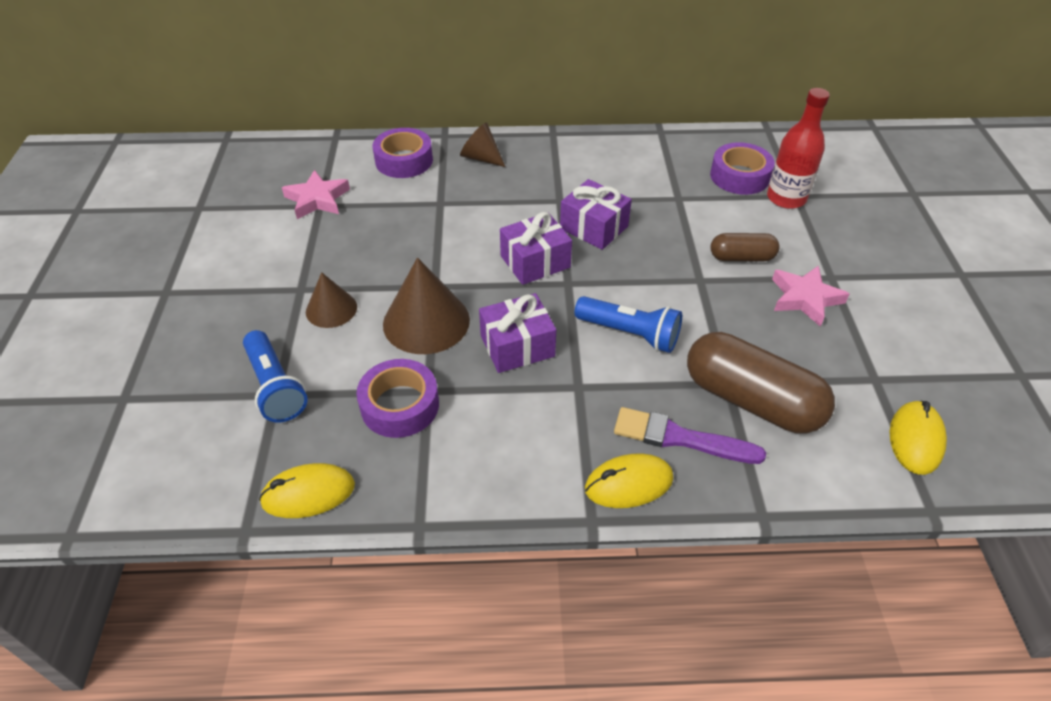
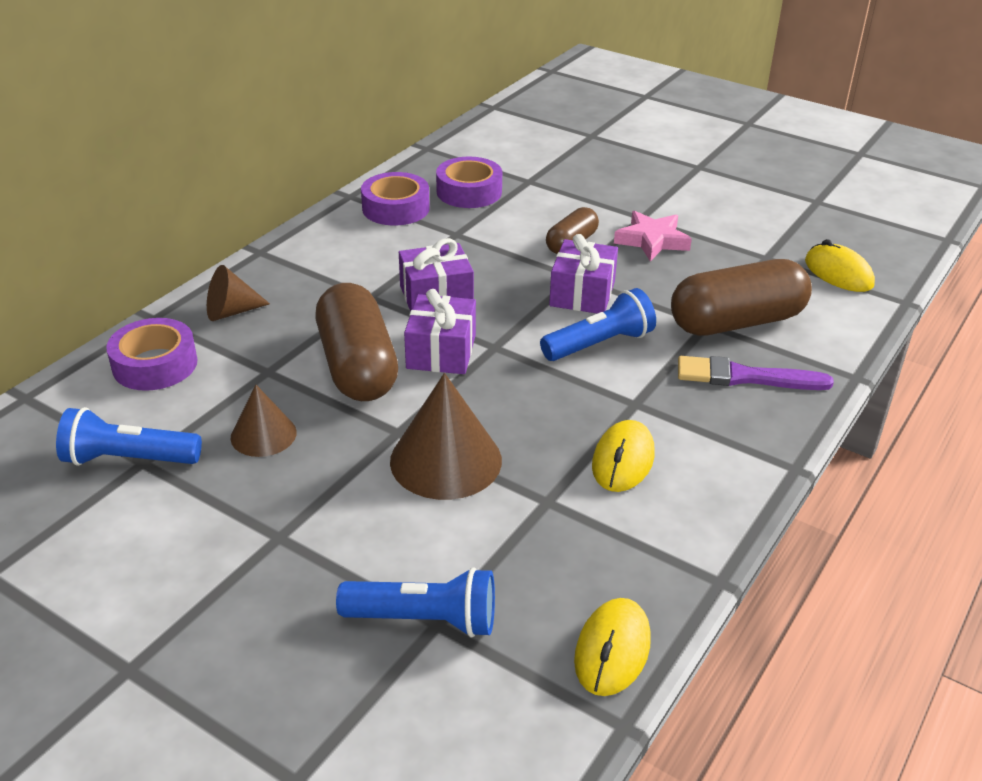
camera: 55 degrees left, 10 degrees down
pink star [282,170,350,219] -> blue flashlight [56,407,202,466]
brown cone [306,272,357,328] -> brown cone moved to [231,385,297,457]
purple tape [356,359,439,438] -> purple tape moved to [361,172,430,225]
purple gift [479,293,556,373] -> purple gift moved to [549,234,618,314]
yellow mouse [585,453,673,508] -> yellow mouse moved to [592,420,654,492]
purple brush [614,407,766,464] -> purple brush turned 45 degrees clockwise [678,356,834,390]
red bottle [767,88,830,209] -> none
none -> brown capsule [316,283,398,401]

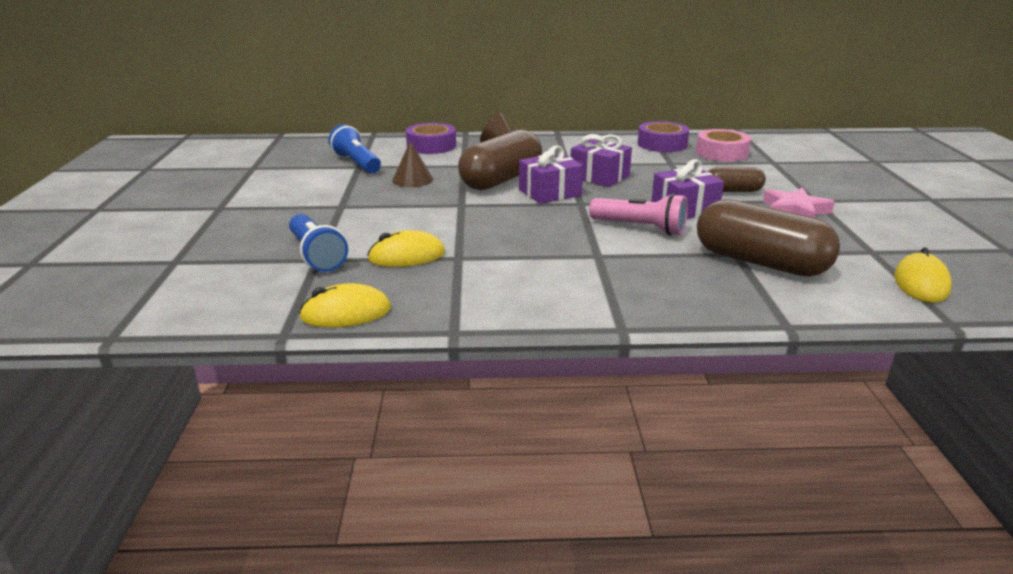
camera: 55 degrees right, 10 degrees down
brown cone [390,373,502,500] -> none
purple tape [436,157,502,208] -> pink tape [696,129,751,162]
blue flashlight [540,288,656,361] -> pink flashlight [589,193,688,236]
yellow mouse [592,420,654,492] -> yellow mouse moved to [367,230,445,267]
purple brush [678,356,834,390] -> none

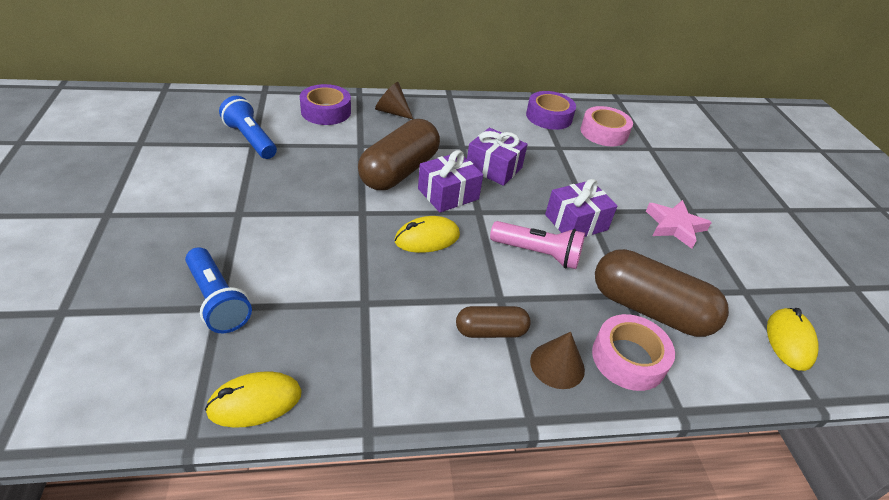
camera: 10 degrees left, 15 degrees up
yellow mouse [367,230,445,267] -> yellow mouse moved to [394,216,460,253]
brown cone [392,141,433,187] -> brown cone moved to [530,332,585,389]
brown capsule [708,167,766,192] -> brown capsule moved to [456,306,531,338]
none -> pink tape [592,314,675,391]

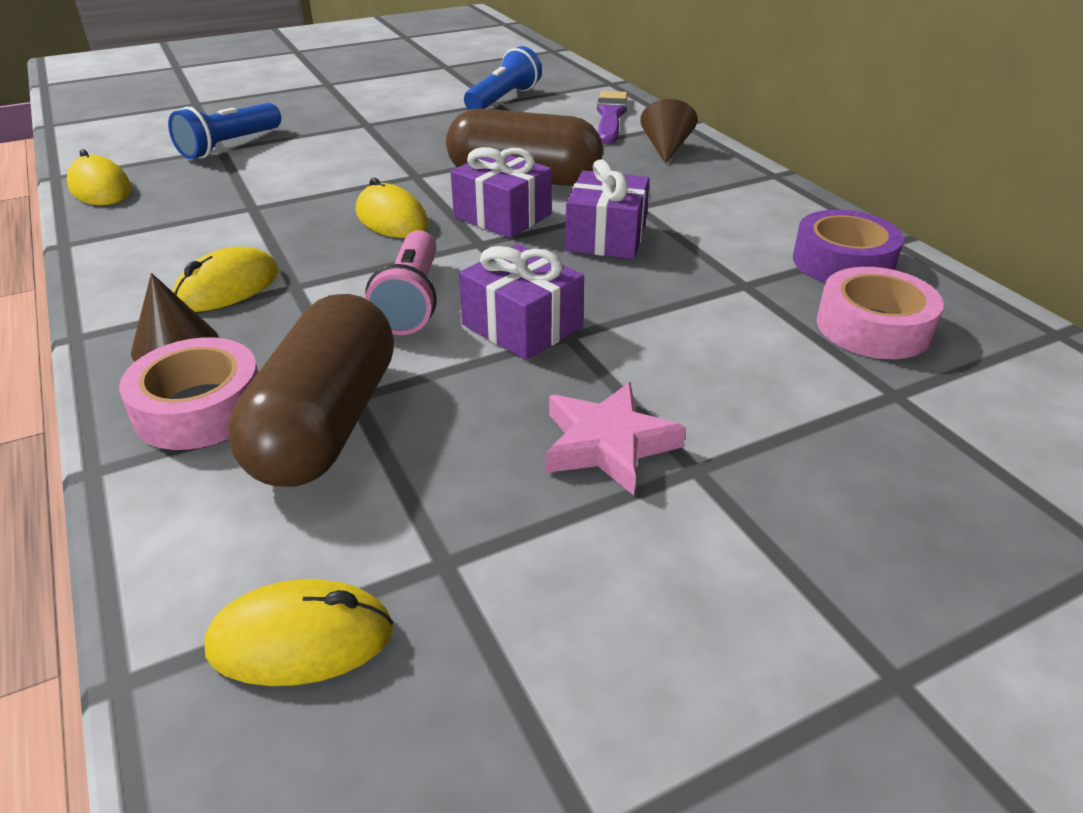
camera: 75 degrees right, 5 degrees down
purple tape [300,84,351,125] -> purple brush [597,91,628,144]
brown capsule [456,306,531,338] -> yellow mouse [173,247,279,312]

